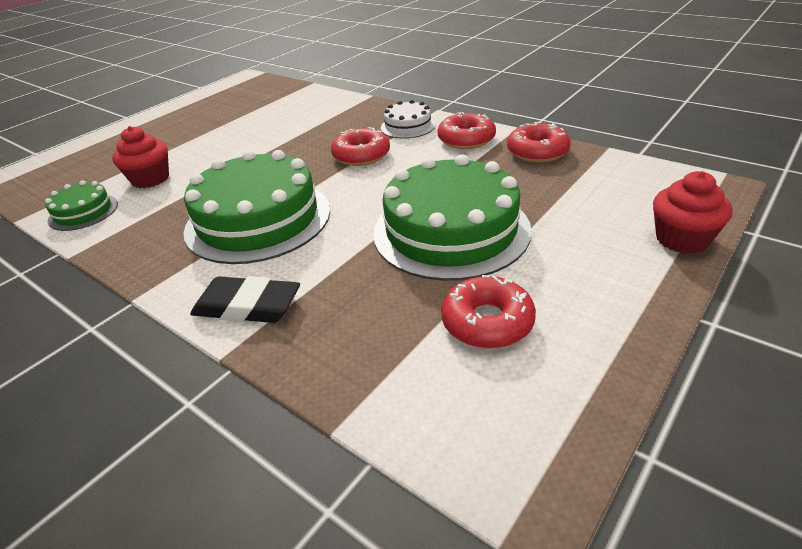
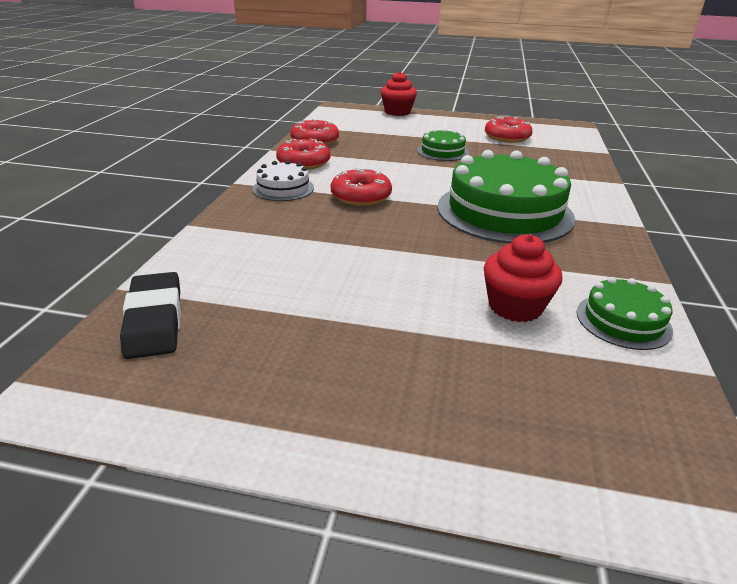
camera: 120 degrees left, 5 degrees down
black eraser [190,276,300,323] -> black eraser moved to [120,272,181,359]
green cake [373,154,532,281] -> green cake [417,129,469,161], size x0.48

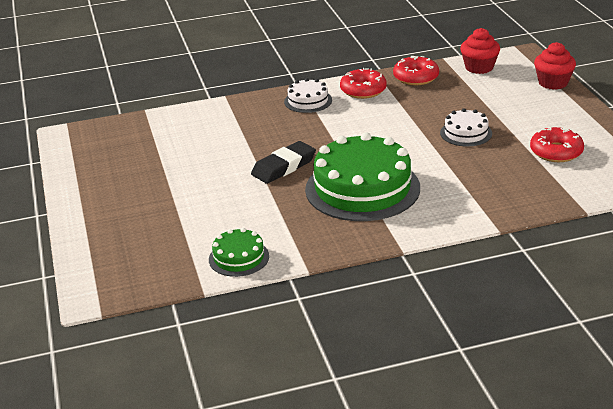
camera: 65 degrees right, 0 degrees up
black eraser [120,272,181,359] -> black eraser moved to [251,141,316,184]
red donut [331,168,392,206] -> none
green cake [417,129,469,161] -> white cake [440,108,492,146]
red cupcake [484,234,562,322] -> red cupcake moved to [460,28,500,74]

